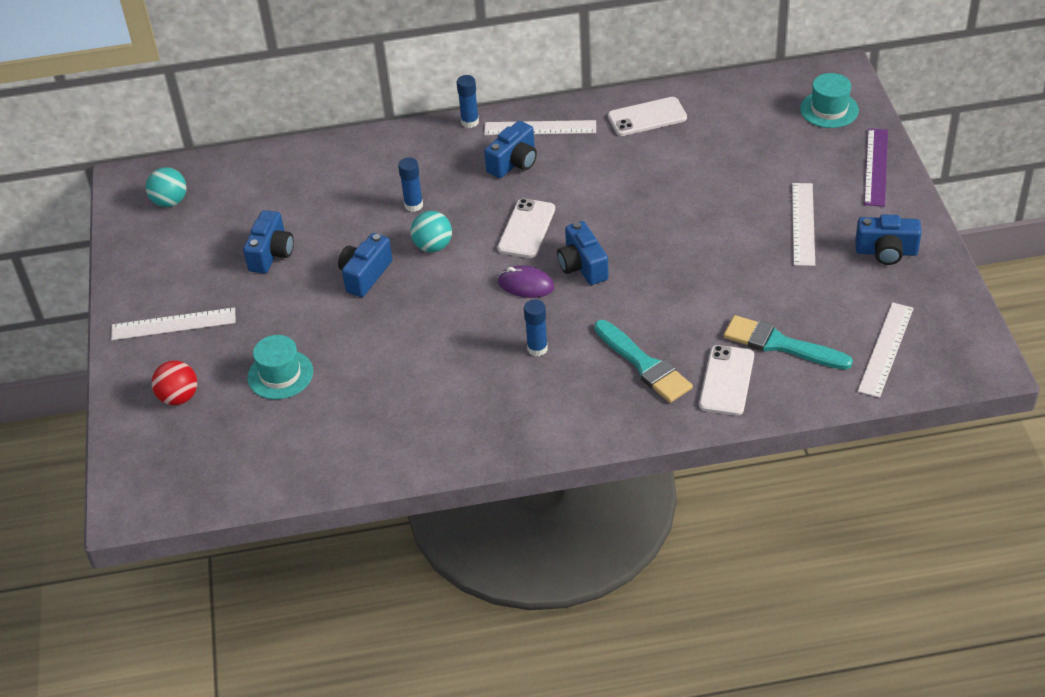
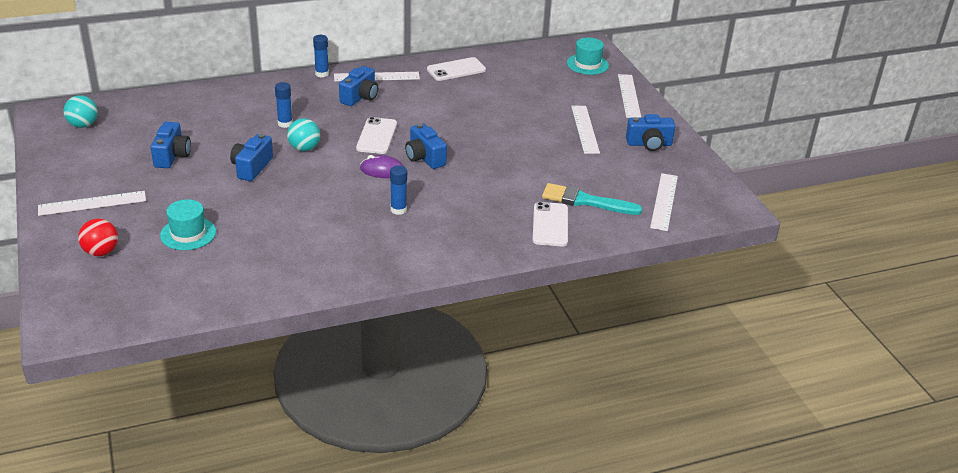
camera: 15 degrees left, 10 degrees down
turquoise brush [594,320,693,403] -> none
purple ruler [864,128,888,207] -> white ruler [618,74,641,118]

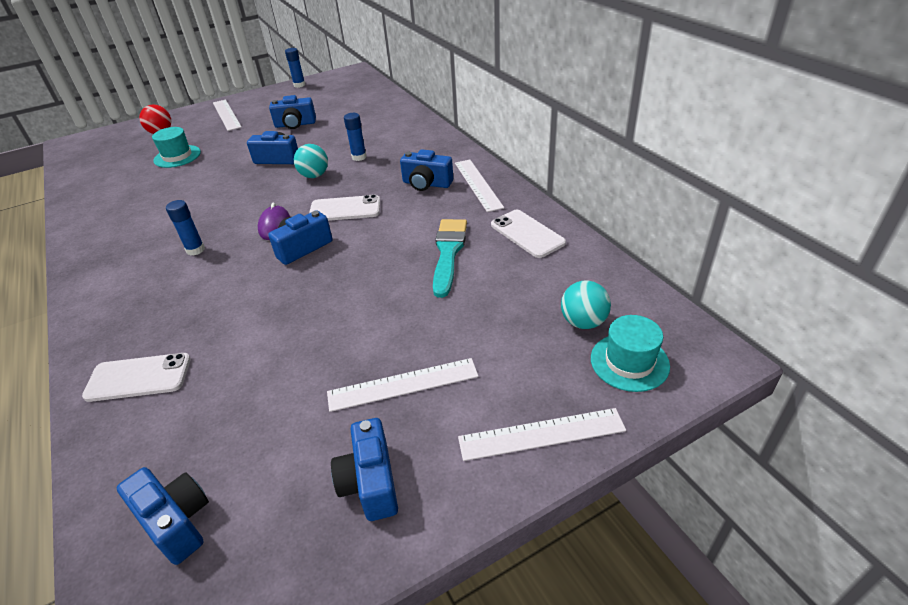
camera: 85 degrees right, 5 degrees up
turquoise ball [63,95,98,128] -> turquoise ball moved to [561,281,611,329]
blue glue stick [313,35,329,77] -> blue glue stick moved to [285,48,305,88]
turquoise brush [542,183,642,215] -> turquoise brush moved to [433,219,467,298]
white ruler [650,173,678,231] -> blue camera [117,467,209,565]

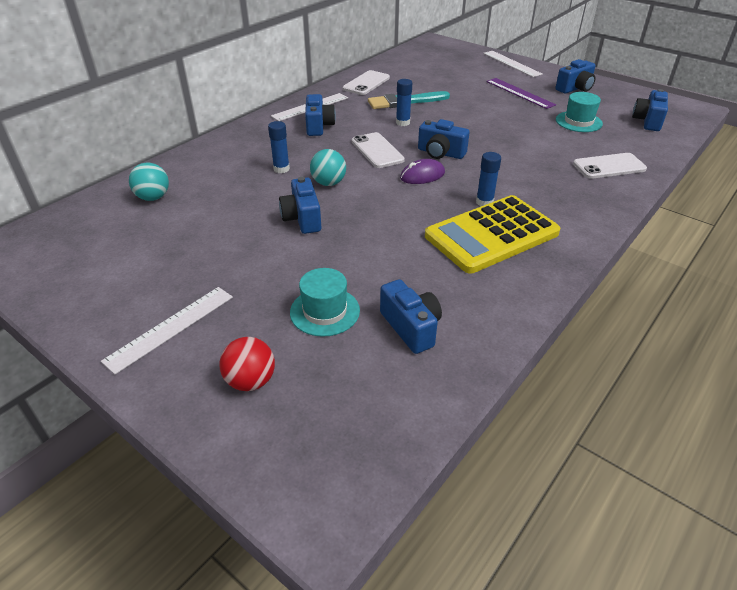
camera: 115 degrees left, 0 degrees up
white phone [82,353,191,402] -> white phone turned 75 degrees counterclockwise [573,153,647,179]
blue camera [269,95,316,129] -> blue camera moved to [380,279,442,354]
blue glue stick [285,48,305,88] -> blue glue stick moved to [396,79,412,126]
white ruler [327,358,479,412] -> purple ruler [486,78,556,109]
turquoise ball [561,281,611,329] -> turquoise ball moved to [129,162,169,201]
turquoise hat [591,315,670,392] -> turquoise hat moved to [556,92,603,132]
none -> yellow calculator [425,195,561,274]

